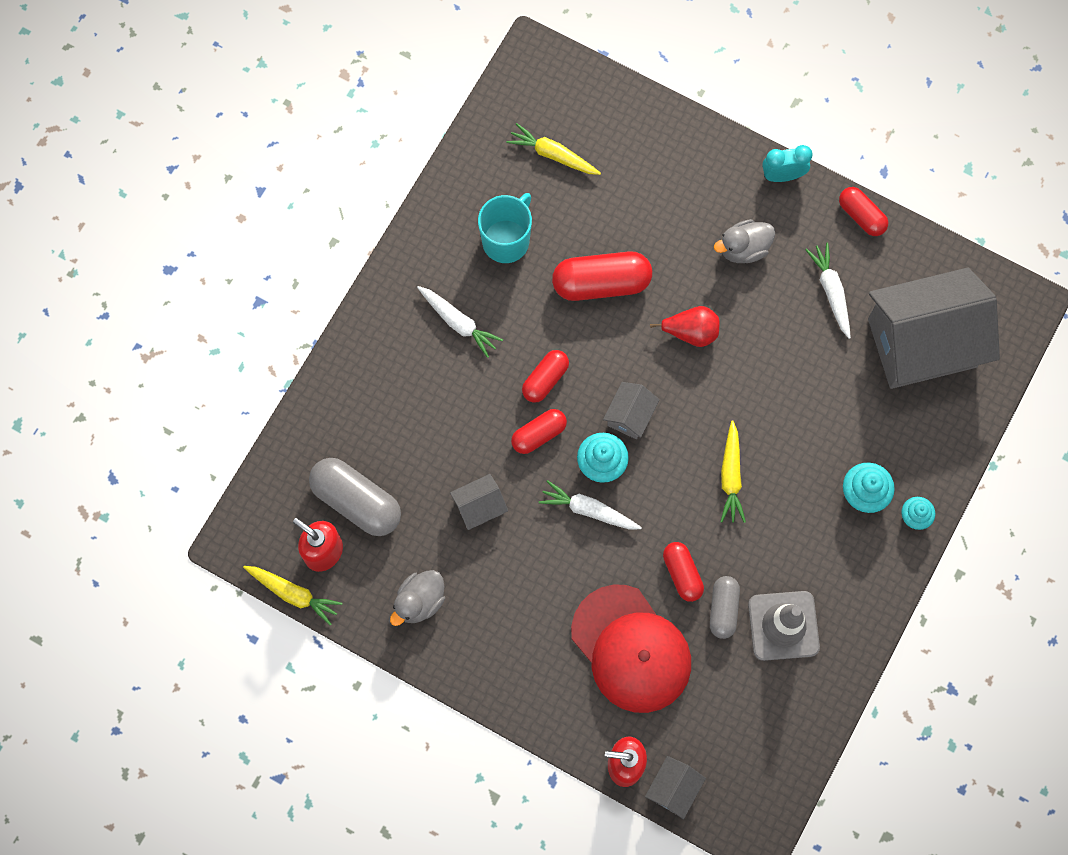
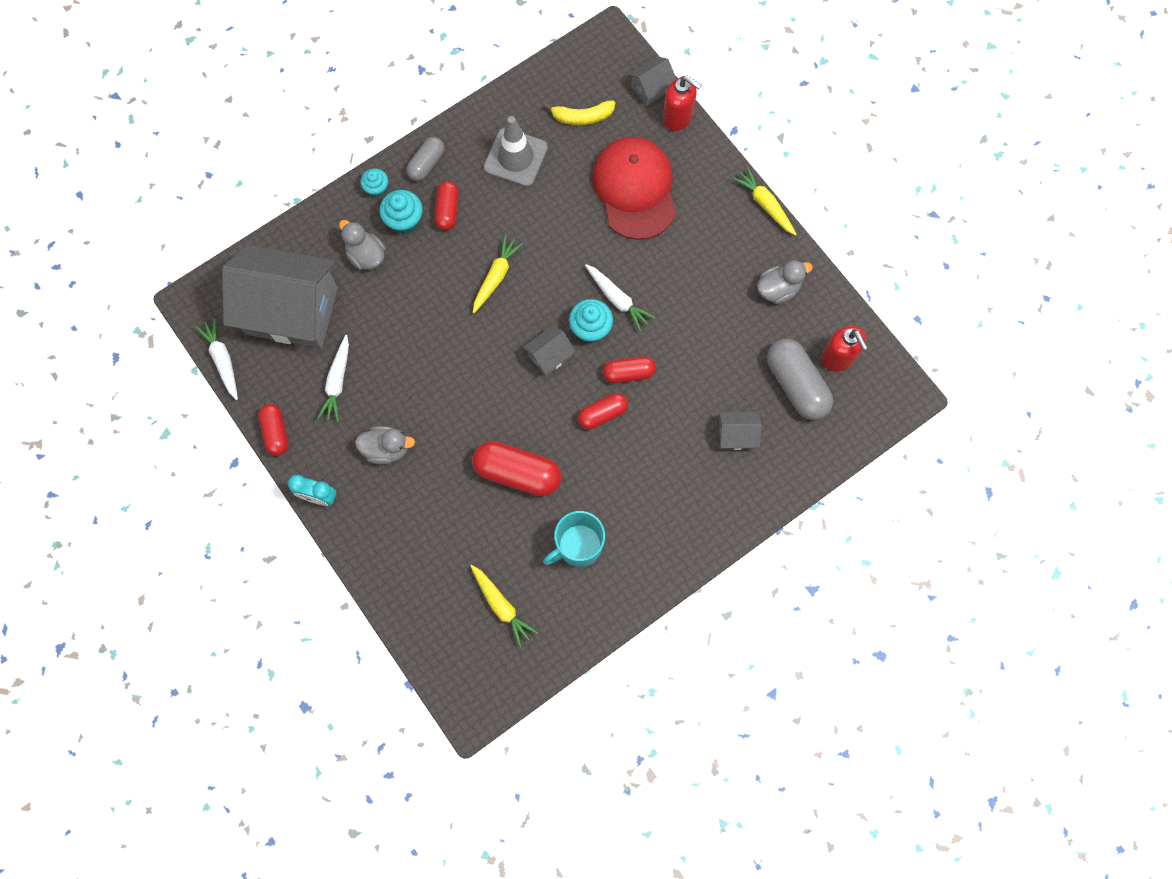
camera: 155 degrees left, 0 degrees up
yellow carrot [243,566,342,626] -> yellow carrot moved to [732,166,797,236]
white carrot [417,286,503,358] -> white carrot moved to [195,318,238,400]
grey house [450,474,508,530] -> grey house moved to [719,412,762,450]
red pear [650,306,719,347] -> none
red capsule [663,542,704,602] -> red capsule moved to [434,181,459,231]
grey capsule [710,576,740,639] -> grey capsule moved to [406,137,445,181]
none -> grey duck [339,220,386,270]
none -> yellow banana [544,100,615,125]

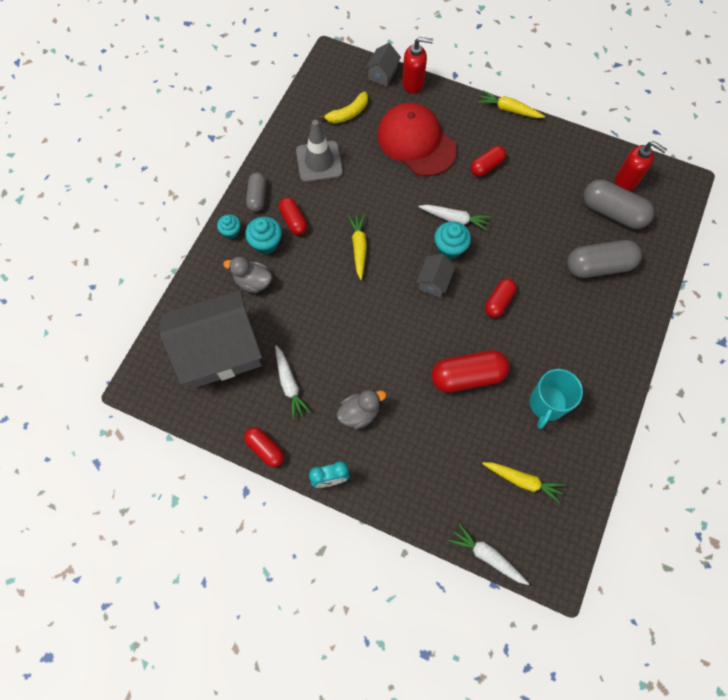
camera: 30 degrees left, 5 degrees down
white carrot [195,318,238,400] -> white carrot moved to [449,523,529,585]
red capsule [603,356,656,383] -> red capsule moved to [471,146,506,177]
grey house [719,412,762,450] -> grey capsule [567,240,642,278]
grey duck [757,260,813,304] -> none

